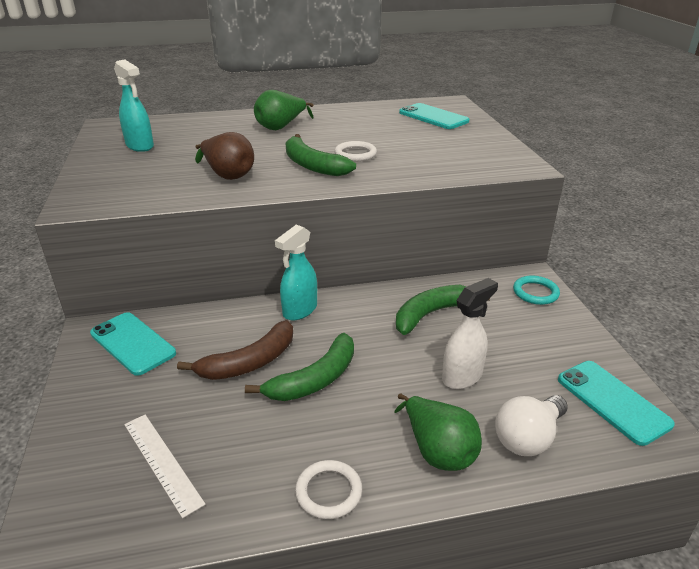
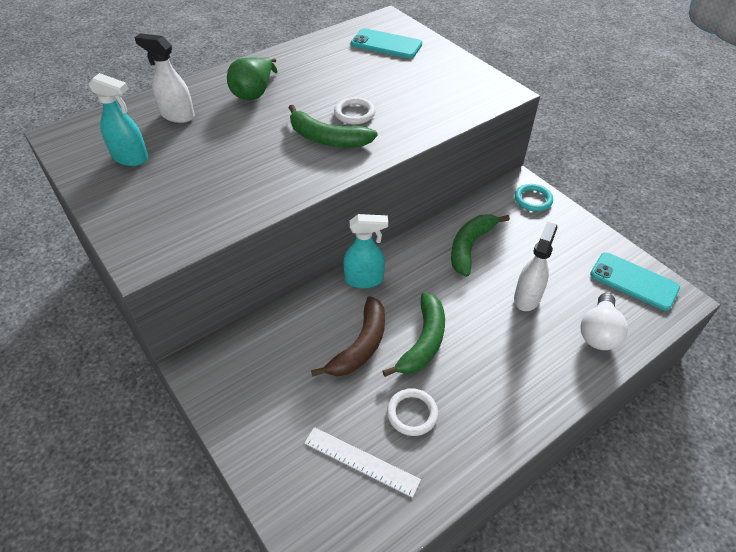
camera: 25 degrees left, 15 degrees up
turquoise phone [90,312,176,376] -> none
brown pear [195,132,254,180] -> none
turquoise spray bottle [275,225,317,321] -> turquoise spray bottle turned 105 degrees counterclockwise [343,214,388,288]
white ring [295,460,362,519] -> white ring moved to [387,388,438,436]
green pear [394,393,482,471] -> none
none -> white spray bottle [134,33,195,123]

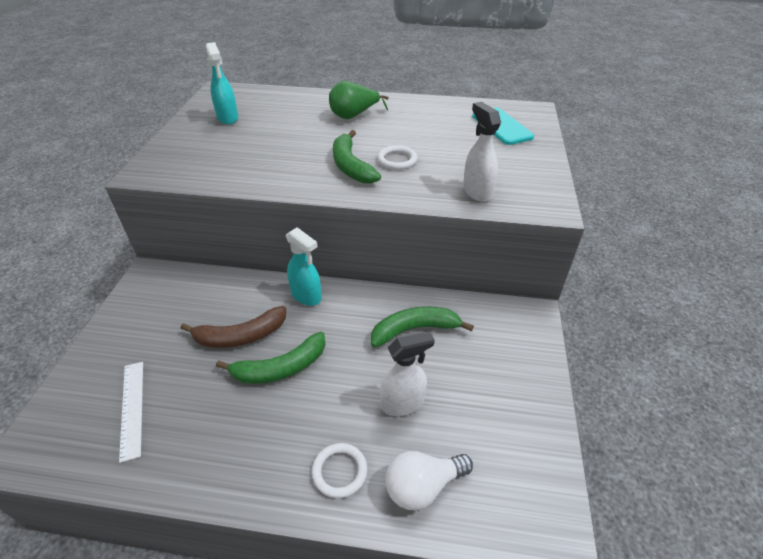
camera: 45 degrees right, 5 degrees down
white spray bottle [134,33,195,123] -> white spray bottle moved to [463,102,501,202]
white ring [387,388,438,436] -> white ring moved to [312,443,368,498]
turquoise ring [515,184,553,211] -> none
turquoise phone [590,252,680,311] -> none

